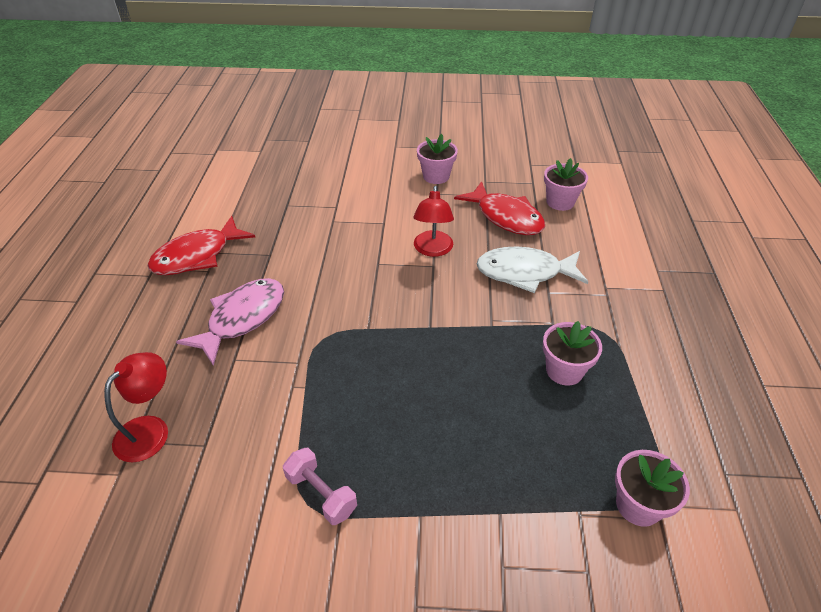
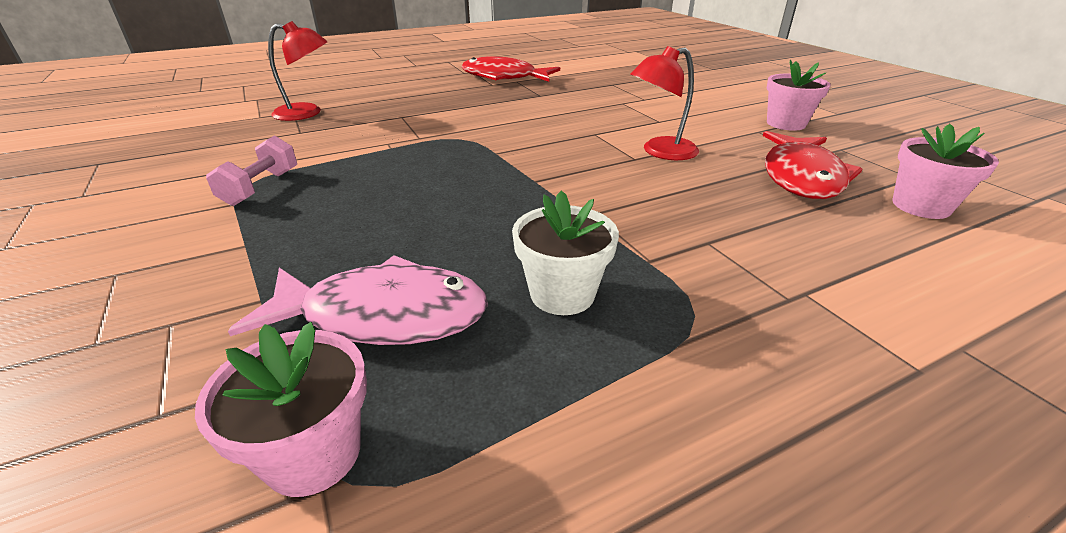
camera: 60 degrees right, 10 degrees down
pink fish [176,278,284,366] -> pink fish moved to [228,255,488,345]
white fish [477,246,588,293] -> none
pink flower pot [543,321,602,386] -> white flower pot [512,191,619,315]

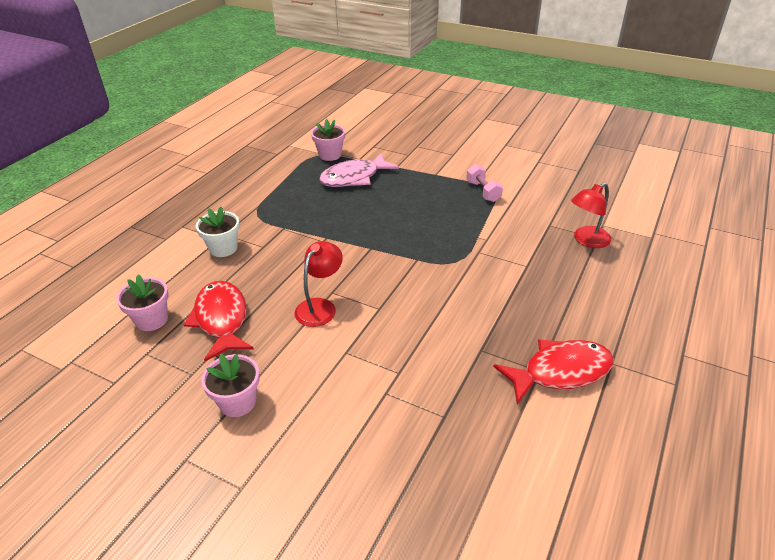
camera: 145 degrees right, 5 degrees up
white flower pot [512,191,619,315] -> white flower pot moved to [196,207,240,257]

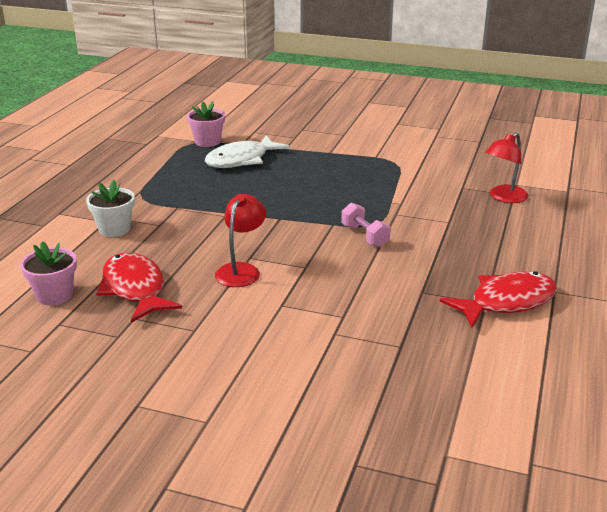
camera: 10 degrees left, 10 degrees down
pink flower pot [201,354,259,417] -> none
pink fish [319,153,399,187] -> white fish [205,135,290,168]
pink dumbbell [466,164,503,202] -> pink dumbbell moved to [341,202,391,247]

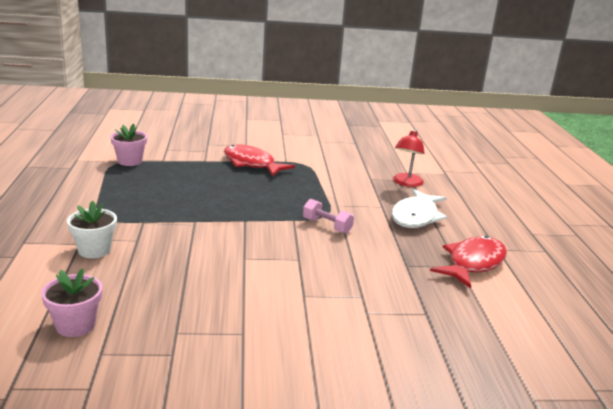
camera: 25 degrees left, 5 degrees down
red fish [96,252,182,323] -> red fish moved to [224,145,295,177]
white fish [205,135,290,168] -> white fish moved to [391,189,447,228]
red lamp [215,194,266,287] -> none

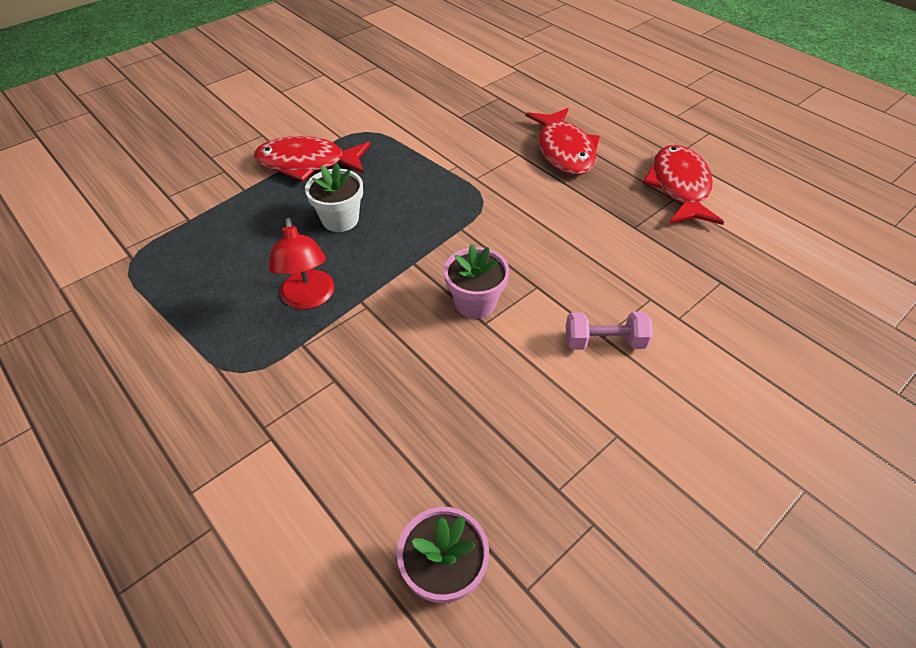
camera: 35 degrees left, 25 degrees up
white flower pot [67,201,117,258] -> white flower pot moved to [305,163,363,232]
pink flower pot [110,123,147,166] -> pink flower pot moved to [444,244,509,319]
pink dumbbell [303,199,354,234] -> pink dumbbell moved to [566,312,653,350]
white fish [391,189,447,228] -> red fish [526,108,600,175]
red lamp [393,130,425,187] -> red lamp moved to [269,218,334,309]

